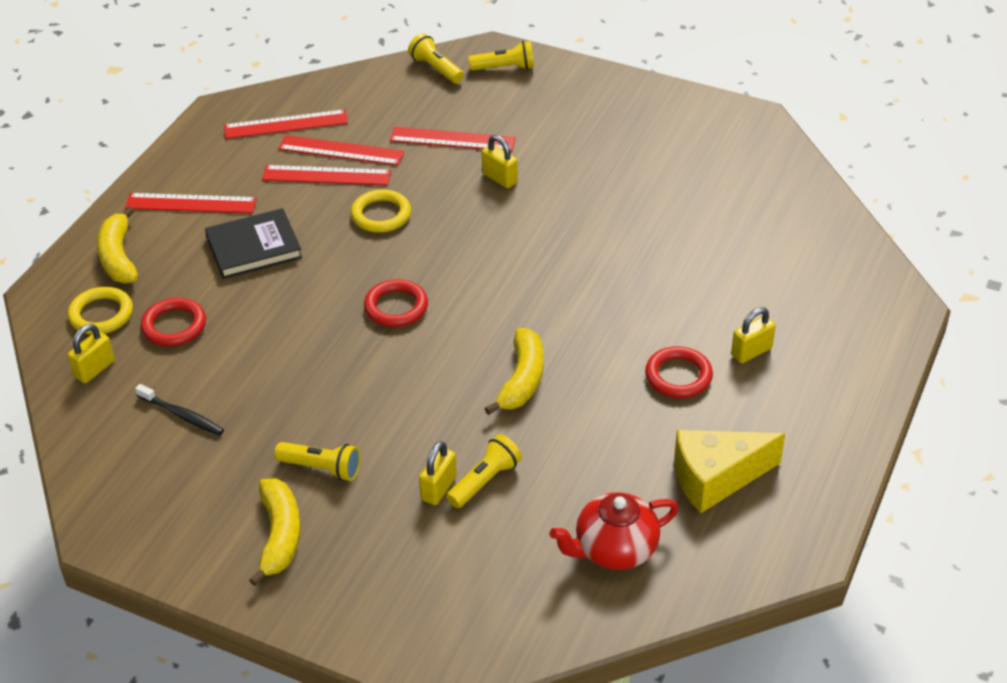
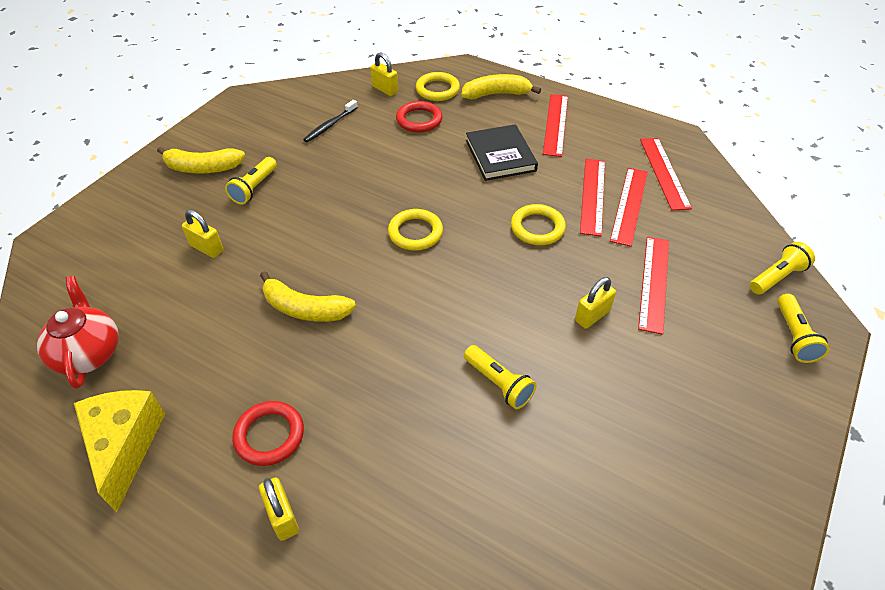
camera: 95 degrees right, 5 degrees up
red ring [364,279,428,327] -> yellow ring [388,209,443,250]
yellow flashlight [446,434,522,508] -> yellow flashlight moved to [464,345,537,409]

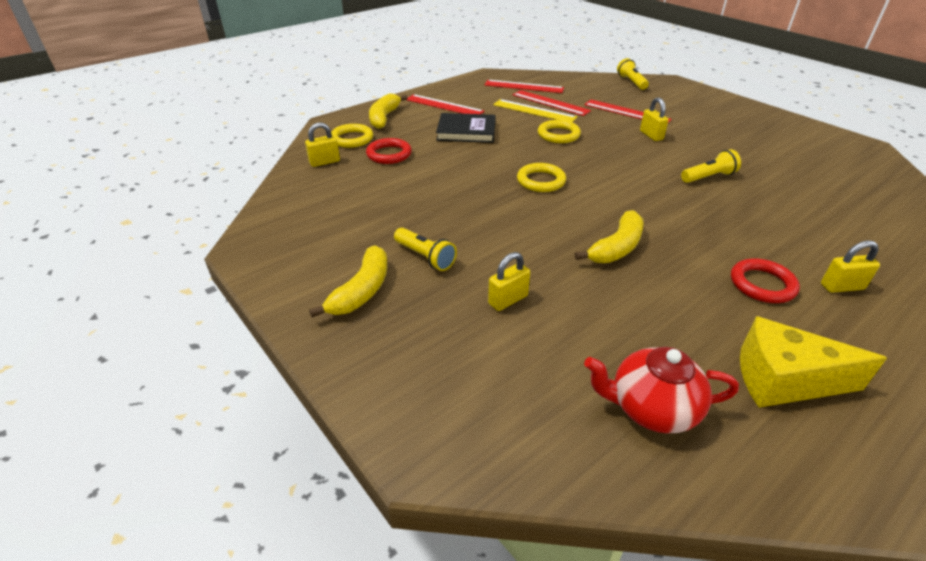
camera: 70 degrees left, 10 degrees down
black toothbrush [303,100,358,142] -> none
red ruler [580,159,605,236] -> yellow ruler [493,99,577,122]
yellow flashlight [777,294,829,363] -> none

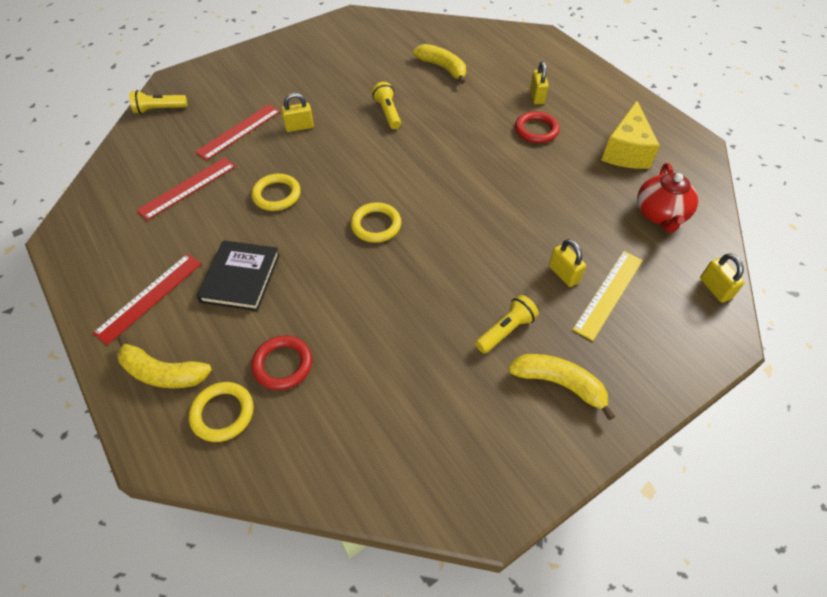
camera: 85 degrees left, 15 degrees up
yellow padlock [305,123,340,167] -> yellow padlock moved to [700,253,745,303]
red ruler [485,80,564,93] -> none
yellow ruler [493,99,577,122] -> yellow ruler moved to [572,251,643,341]
yellow banana [575,210,644,263] -> yellow banana moved to [413,44,466,84]

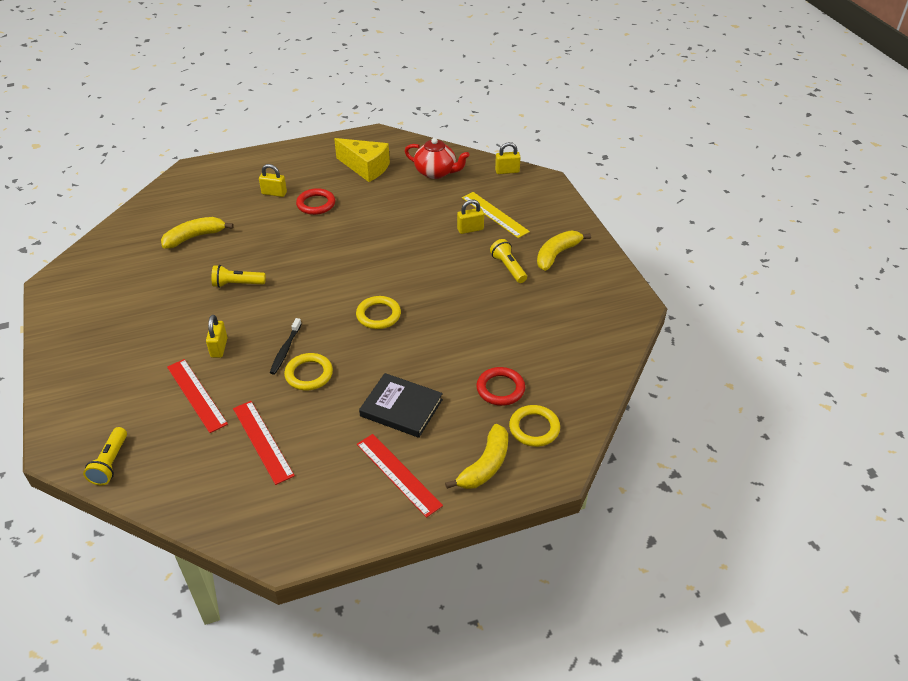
camera: 75 degrees left, 10 degrees down
none -> black toothbrush [270,318,302,375]

